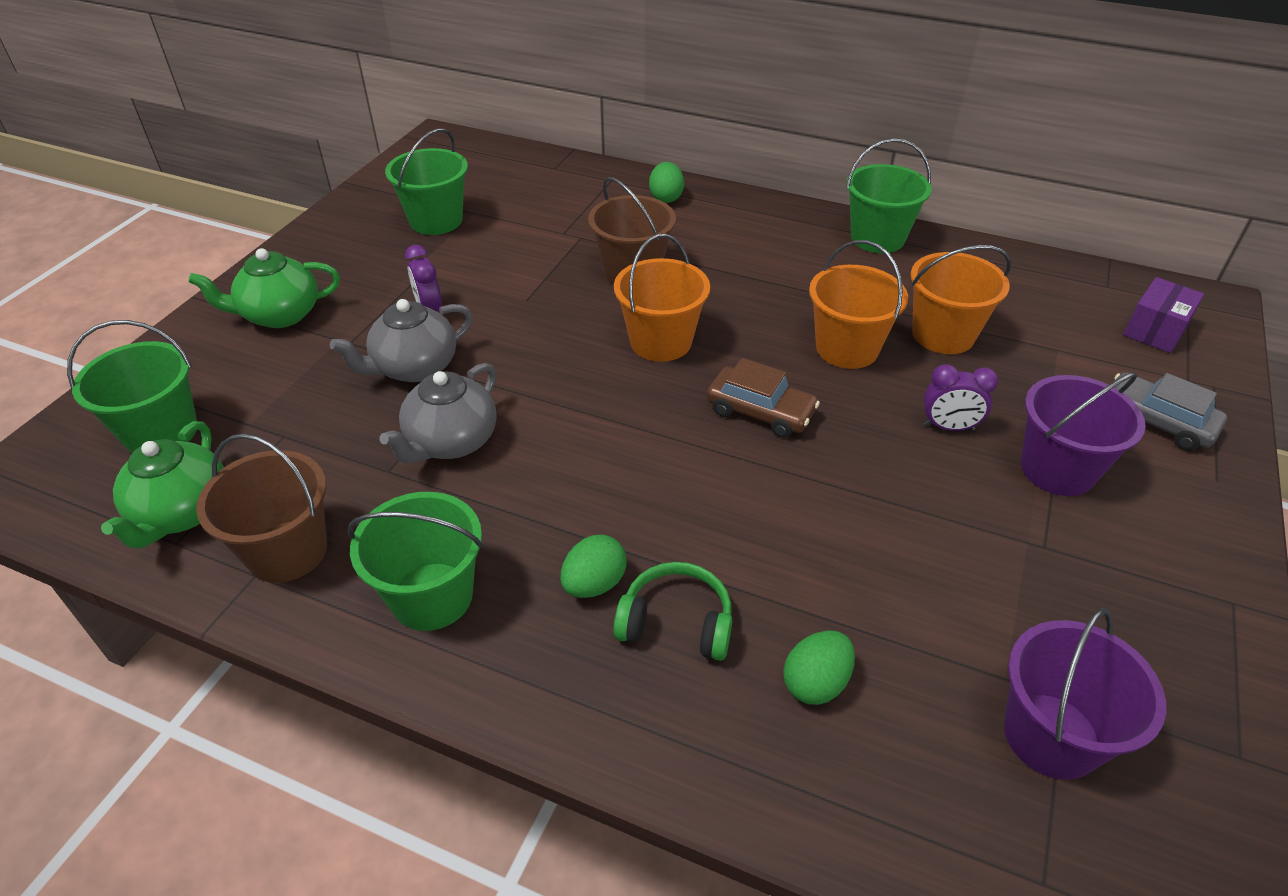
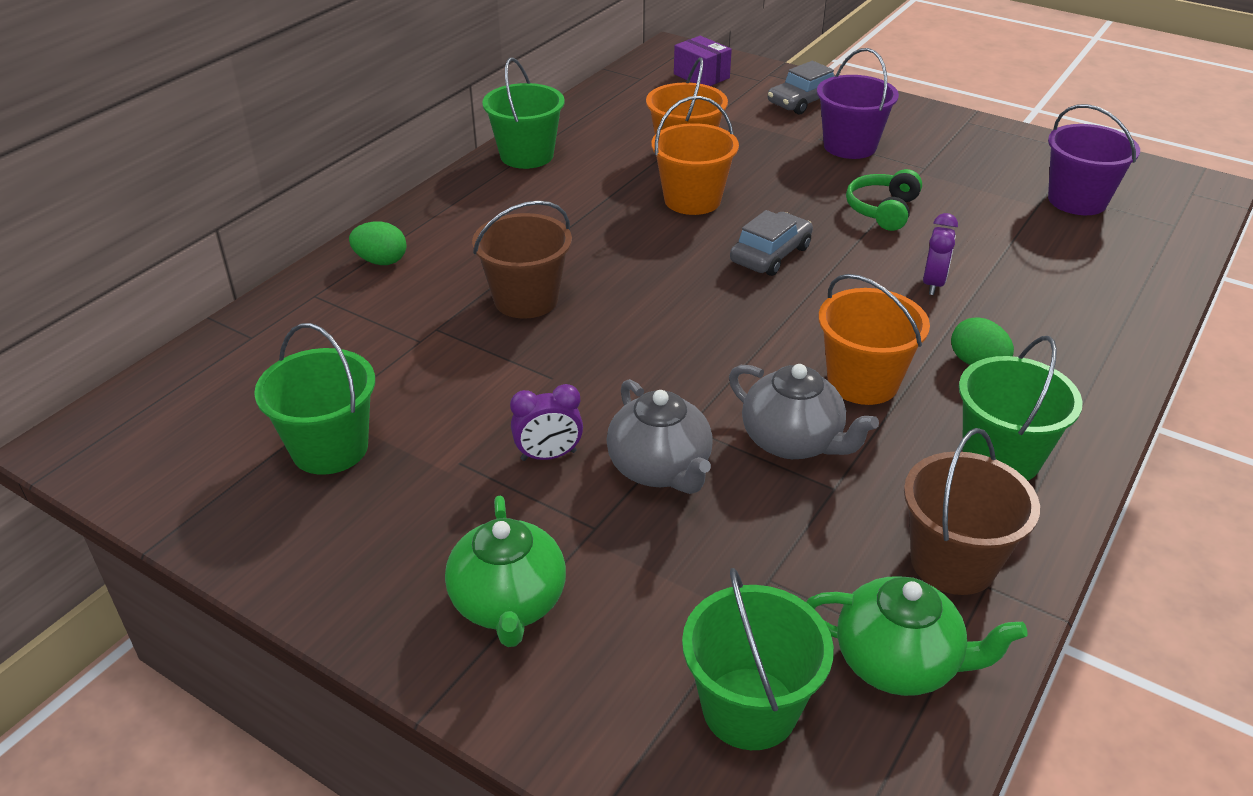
camera: 80 degrees left, 5 degrees down
green headphones [613,562,732,661] -> green headphones moved to [846,169,922,231]
orange bucket [614,234,710,362] -> orange bucket moved to [819,274,930,405]
brown car [707,358,820,438] -> grey car [730,210,813,276]
green egg [783,630,855,705] -> none
purple clock [924,364,998,431] -> purple clock moved to [923,213,958,295]

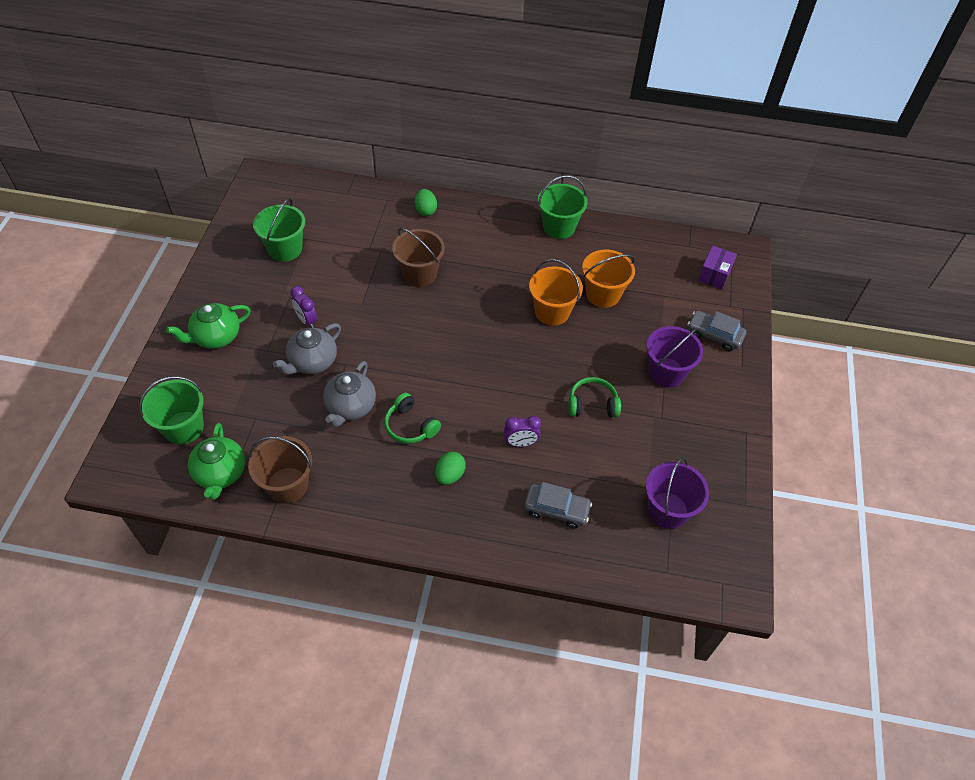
camera: 65 degrees right, 15 degrees up
grey car [730,210,813,276] -> grey car moved to [524,482,592,528]
orange bucket [819,274,930,405] -> green headphones [384,393,441,444]
green bucket [959,336,1083,481] -> none

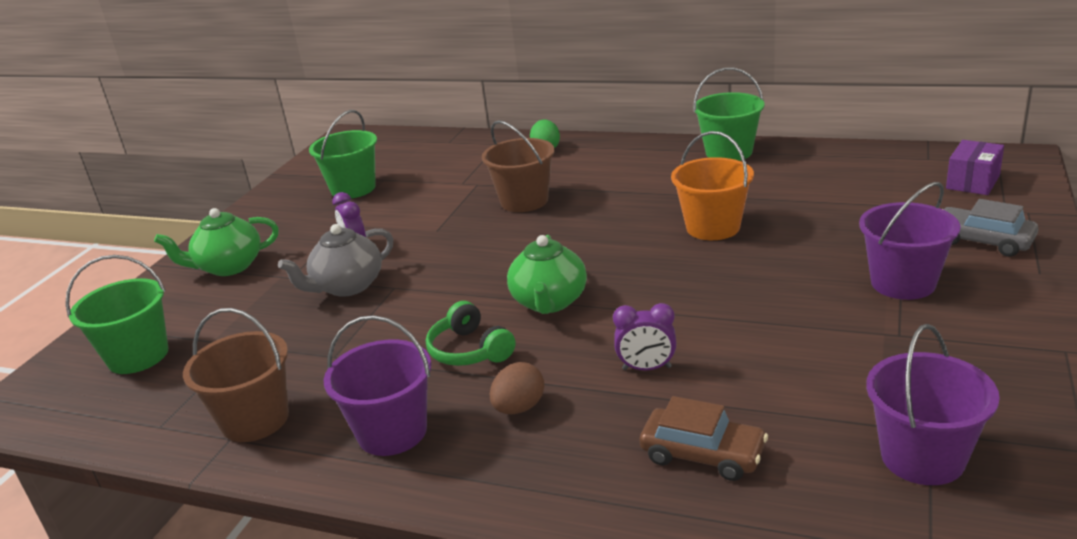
camera: 15 degrees right, 25 degrees down
green teapot [188,423,245,500] -> green teapot moved to [507,235,587,314]
grey teapot [323,361,376,427] -> none
green egg [435,452,466,485] -> brown egg [490,362,545,414]
grey car [524,482,592,528] -> brown car [640,396,768,481]
green headphones [568,377,621,418] -> none
orange bucket [582,250,635,308] -> none
none -> purple bucket [324,315,431,456]

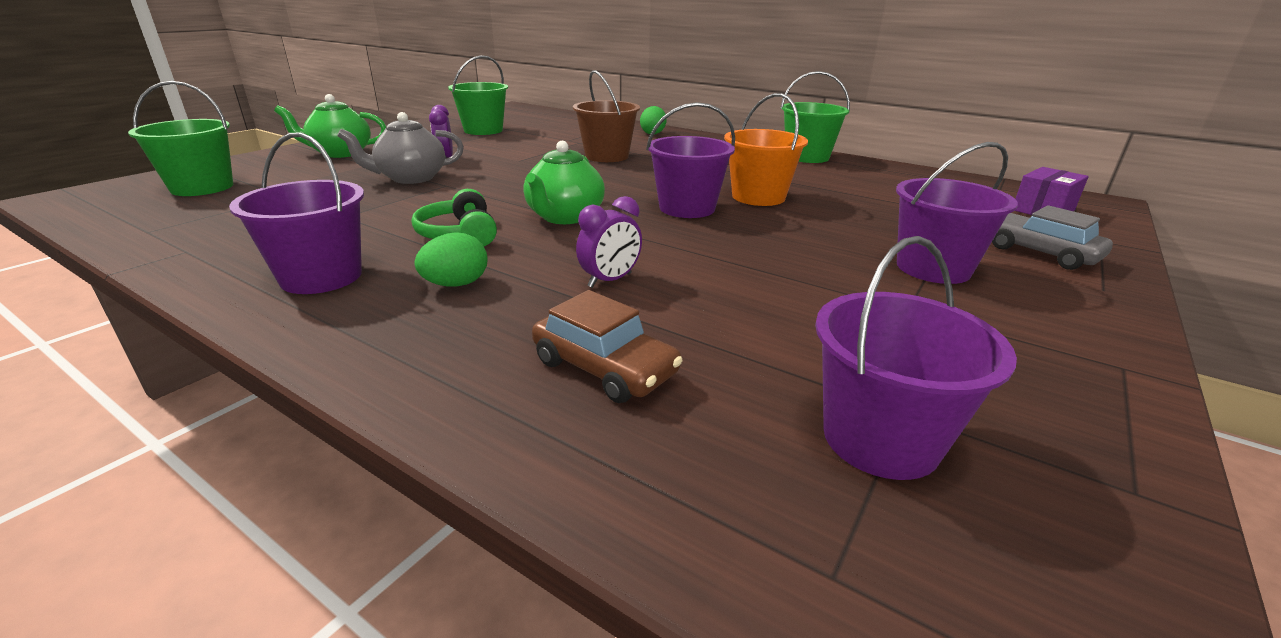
camera: 10 degrees right, 0 degrees up
brown bucket [183,308,289,442] -> none
brown egg [490,362,545,414] -> green egg [414,232,487,287]
purple clock [613,303,676,370] -> purple clock turned 60 degrees counterclockwise [576,196,642,288]
none -> purple bucket [646,102,735,218]

